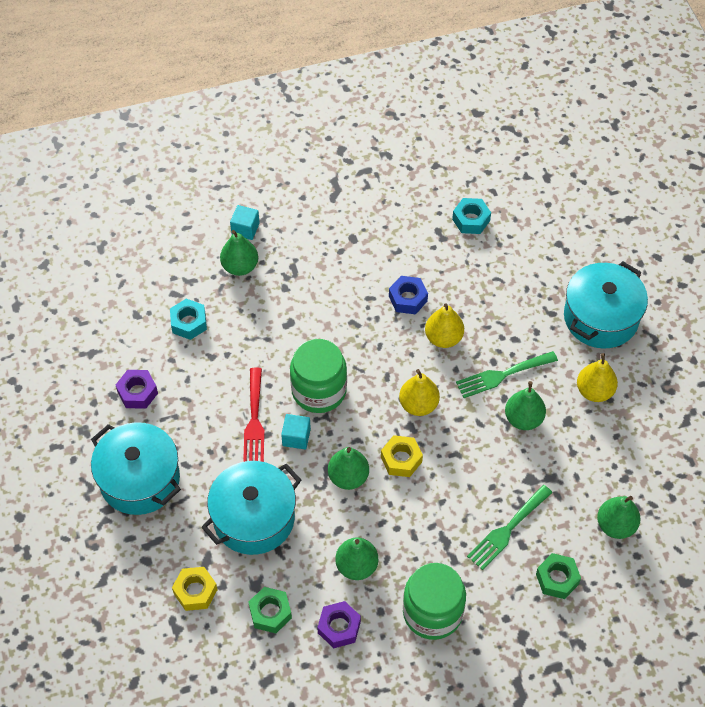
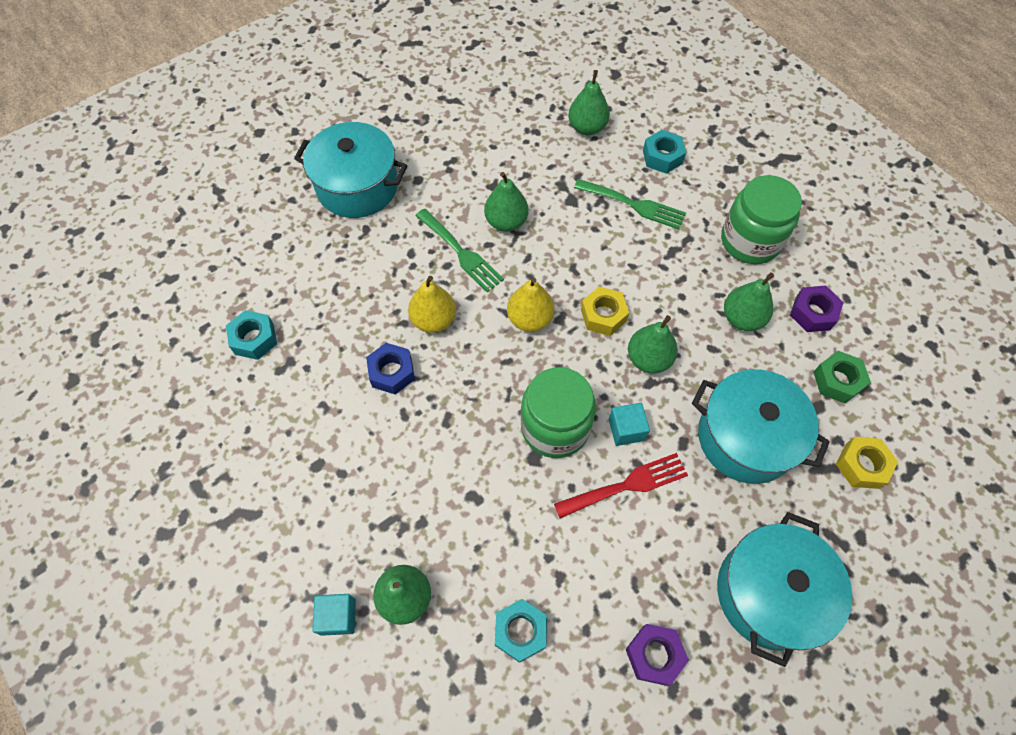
camera: 110 degrees left, 5 degrees up
green nut [536,553,581,599] -> turquoise nut [643,130,686,174]
yellow pear [577,353,618,402] -> none

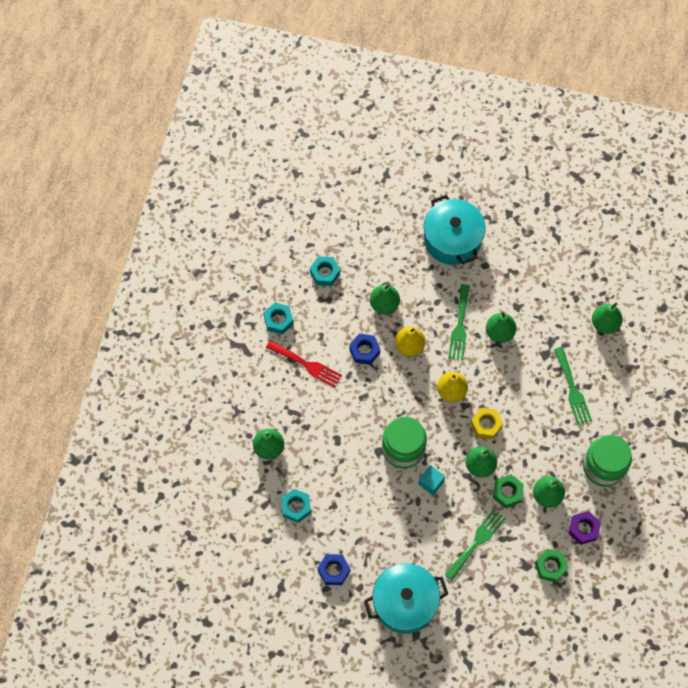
camera: 50 degrees right, 5 degrees up
turquoise cube [312,594,356,636] -> none
red fork [554,453,688,518] -> red fork moved to [266,340,342,388]
purple nut [626,624,689,686] -> blue nut [318,554,350,585]
turquoise nut [643,130,686,174] -> turquoise nut moved to [264,302,294,334]
turquoise pot [692,369,830,484] -> green fork [444,509,506,580]
yellow nut [836,437,898,489] -> none
none -> green pear [370,284,400,314]
none -> green nut [493,474,524,508]

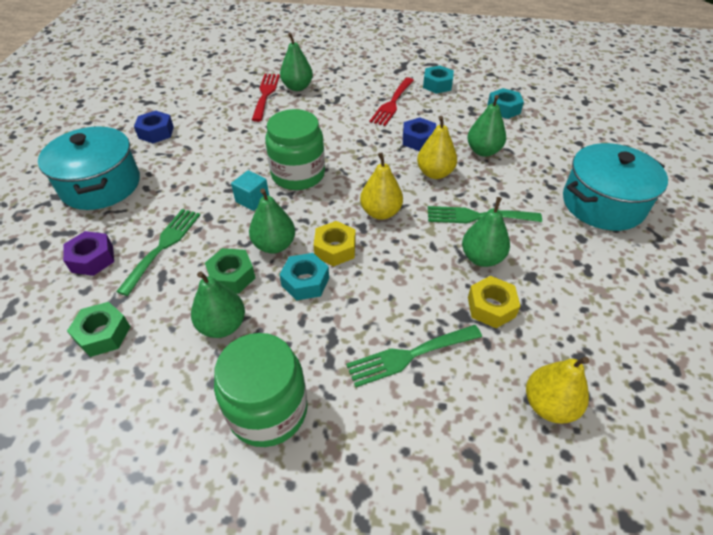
camera: 85 degrees right, 20 degrees down
turquoise nut [281,489,311,523] -> turquoise nut moved to [279,253,329,301]
green fork [444,509,506,580] -> green fork turned 105 degrees counterclockwise [116,209,200,296]
purple nut [568,511,601,545] -> purple nut moved to [63,231,114,276]
green pear [592,302,623,334] -> yellow pear [526,357,589,424]
none -> red fork [252,74,280,122]
none -> yellow nut [468,276,520,328]

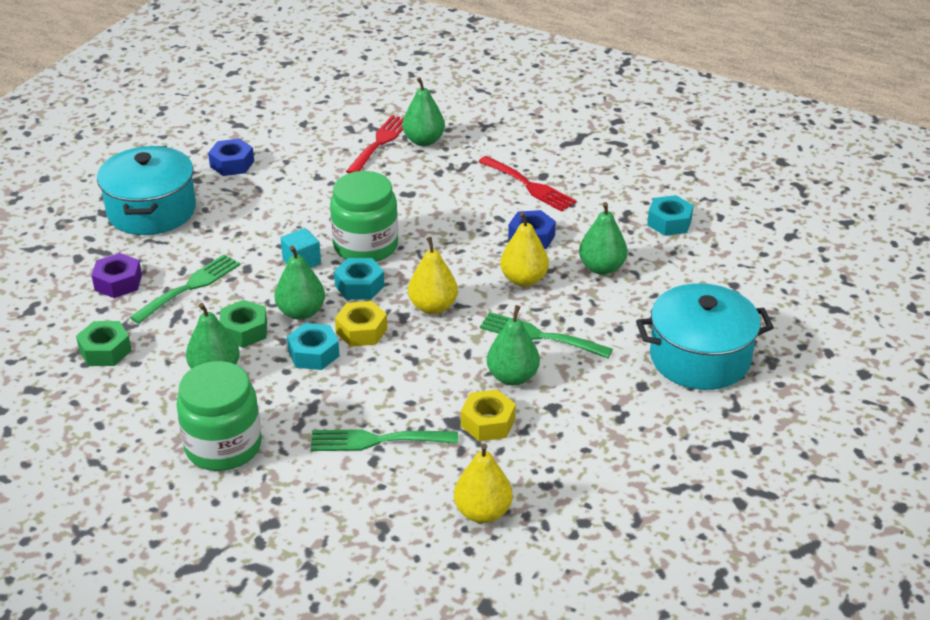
camera: 20 degrees right, 10 degrees down
red fork [370,77,414,126] -> red fork turned 90 degrees counterclockwise [478,156,576,212]
turquoise nut [423,66,454,94] -> turquoise nut moved to [334,258,384,300]

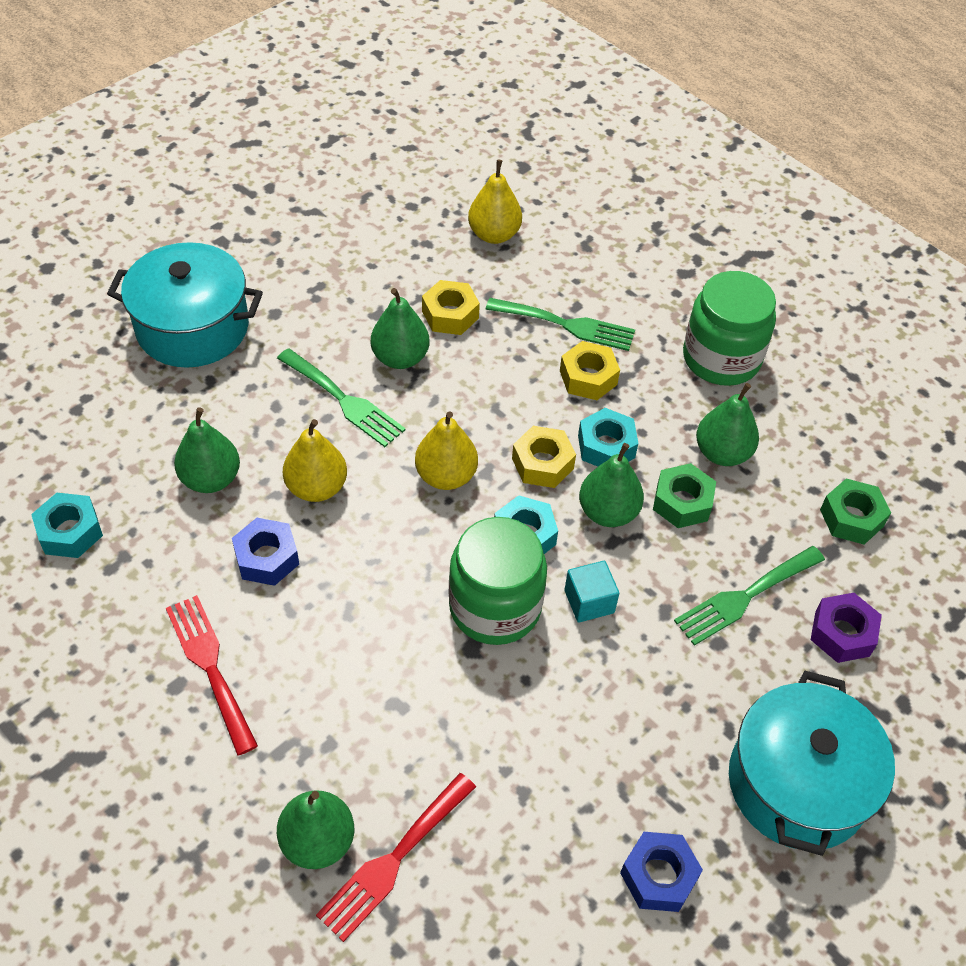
camera: 165 degrees left, 15 degrees up
none -> yellow nut [560,341,620,400]

